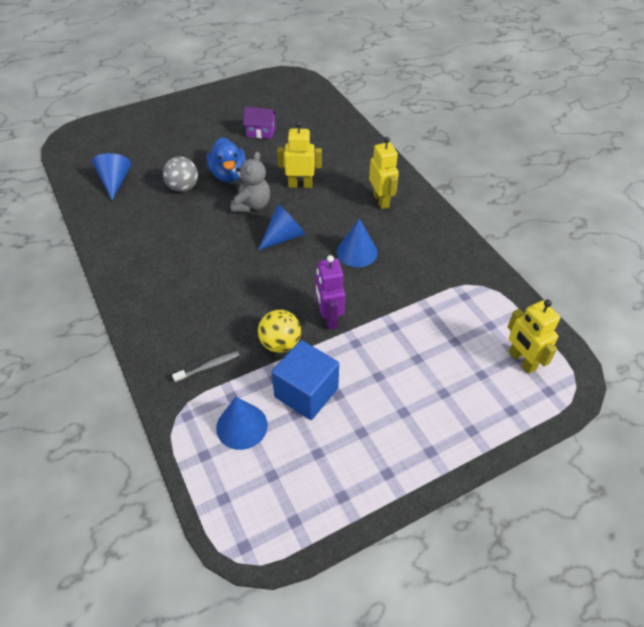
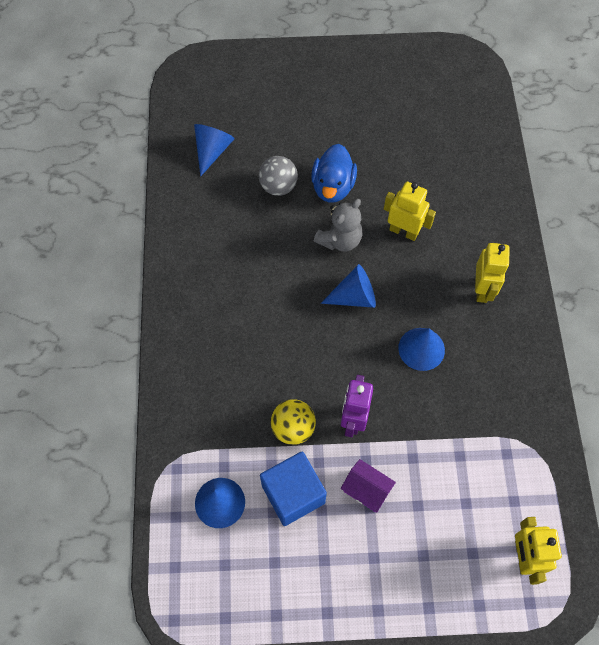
camera: 25 degrees right, 15 degrees up
grey toothbrush [172,351,239,382] -> none
purple house [243,107,276,139] -> purple house moved to [341,459,396,512]

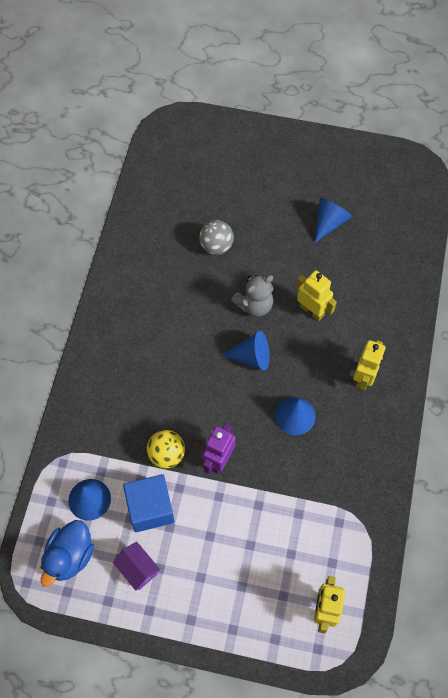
camera: 15 degrees right, 0 degrees up
blue cone [194,124,235,177] -> blue cone moved to [315,197,352,243]
blue duck [311,144,357,203] -> blue duck moved to [40,520,94,587]
purple house [341,459,396,512] -> purple house moved to [113,542,160,591]

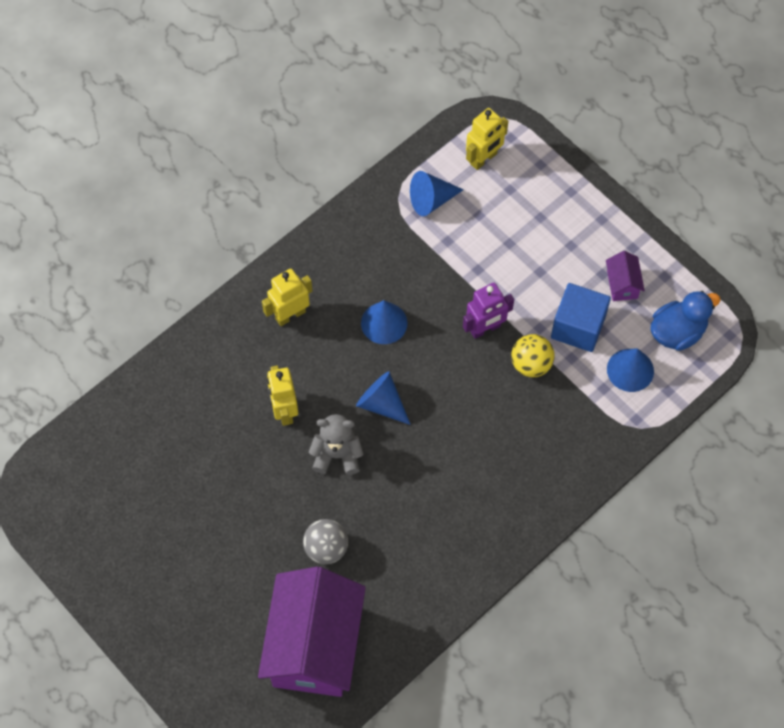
camera: 145 degrees left, 0 degrees up
blue cone [315,197,352,243] -> blue cone moved to [410,171,464,216]
none -> purple house [258,567,366,697]

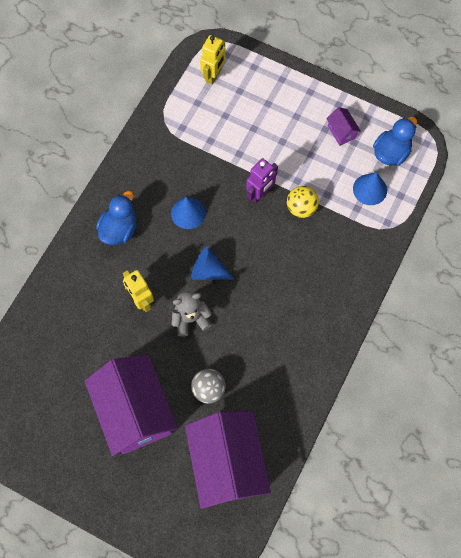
camera: 20 degrees left, 5 degrees up
yellow robot [262,269,312,326] -> blue duck [96,191,136,245]
blue cone [410,171,464,216] -> none
blue cube [551,283,611,352] -> none
none -> purple house [85,355,178,456]

